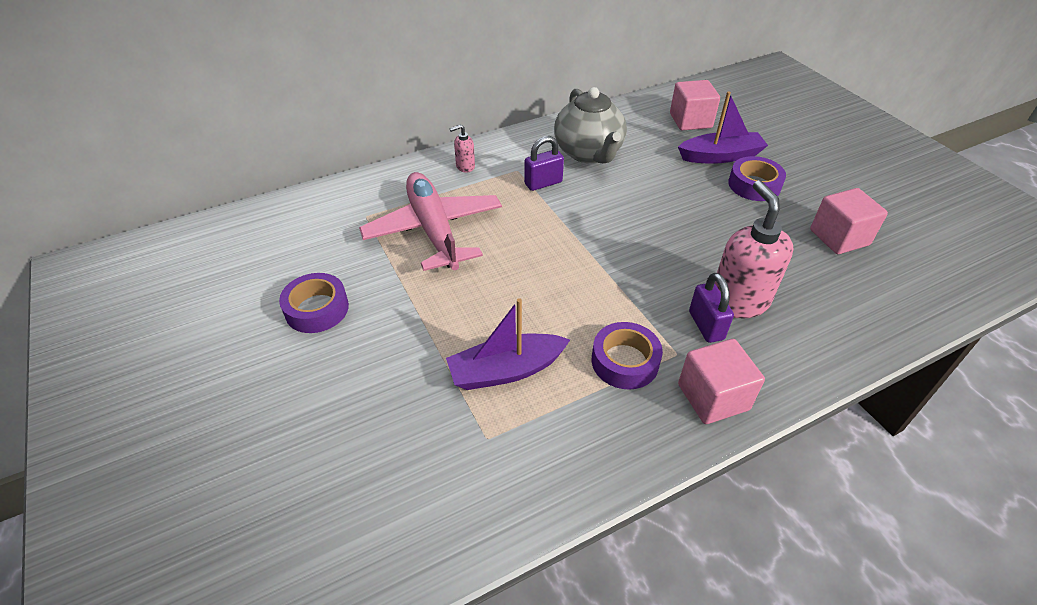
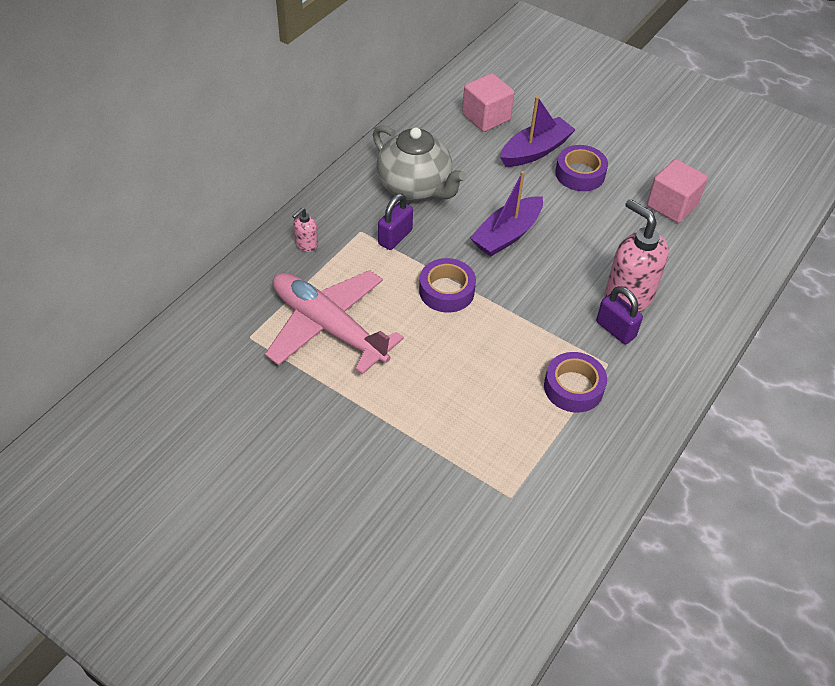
camera: 30 degrees left, 5 degrees up
purple tape [279,273,349,333] -> purple tape moved to [419,258,476,312]
purple boat [446,298,570,390] -> purple boat moved to [470,171,543,256]
pink cube [678,339,765,424] -> none

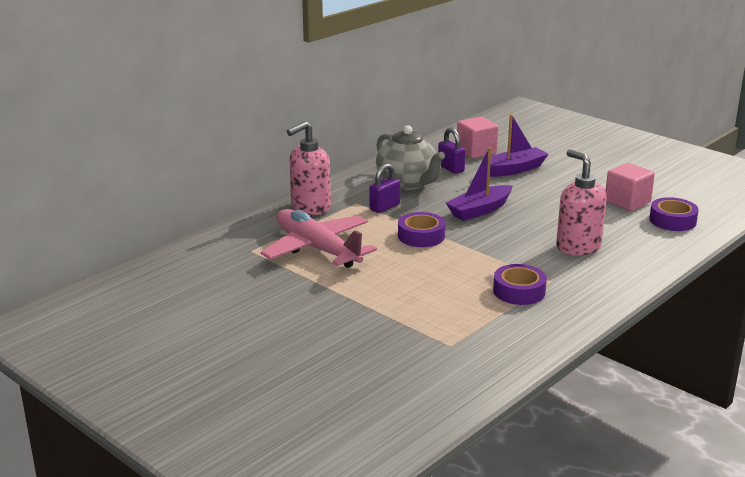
camera: 10 degrees right, 25 degrees down
pink soap dispenser [292,208,318,252] -> pink soap dispenser [287,121,331,215], size x2.14
purple tape [555,145,608,191] -> purple tape moved to [649,197,699,231]
purple padlock [596,286,643,344] -> purple padlock moved to [438,127,465,174]

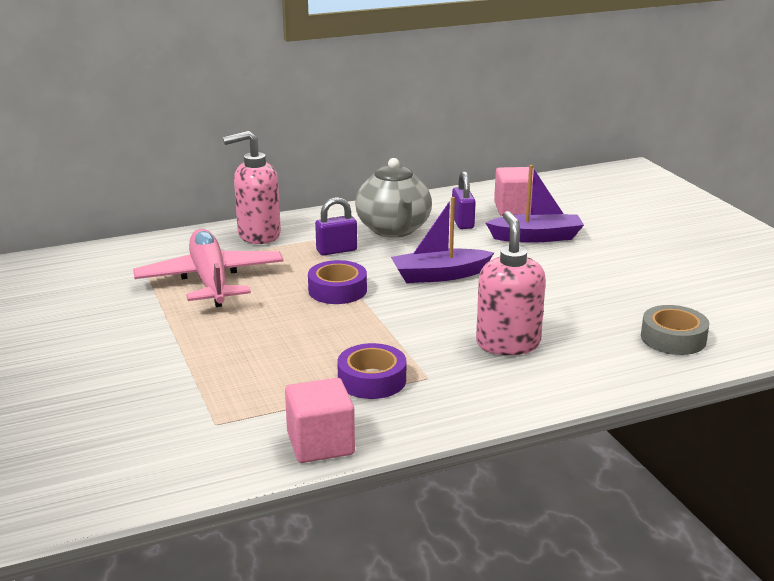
camera: 25 degrees right, 0 degrees up
pink cube [606,163,655,211] -> pink cube moved to [285,378,355,463]
purple tape [649,197,699,231] -> grey tape [641,305,709,355]

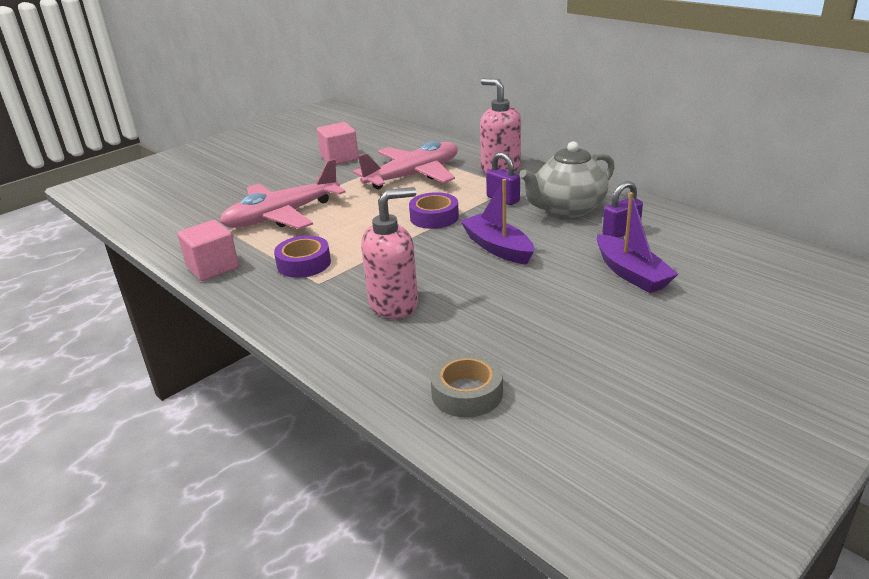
camera: 70 degrees right, 5 degrees up
pink cube [494,167,534,216] -> pink cube moved to [317,122,359,165]
none -> pink plane [220,159,346,229]

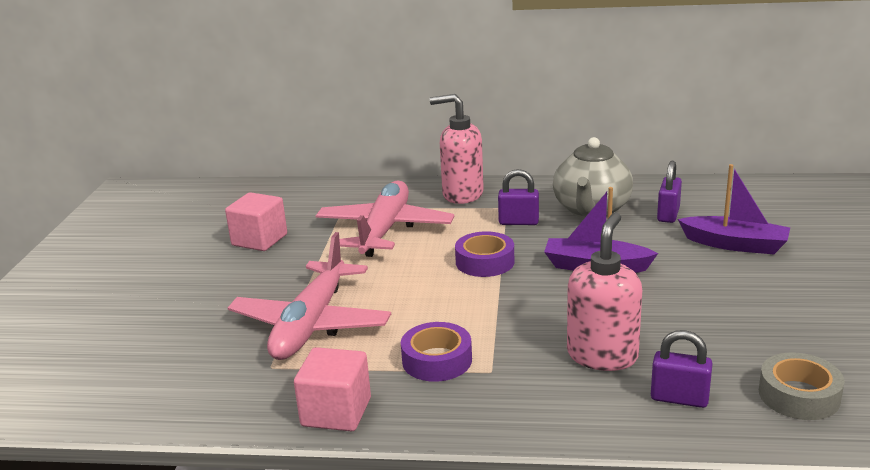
camera: 40 degrees left, 5 degrees down
none -> purple padlock [651,330,713,408]

